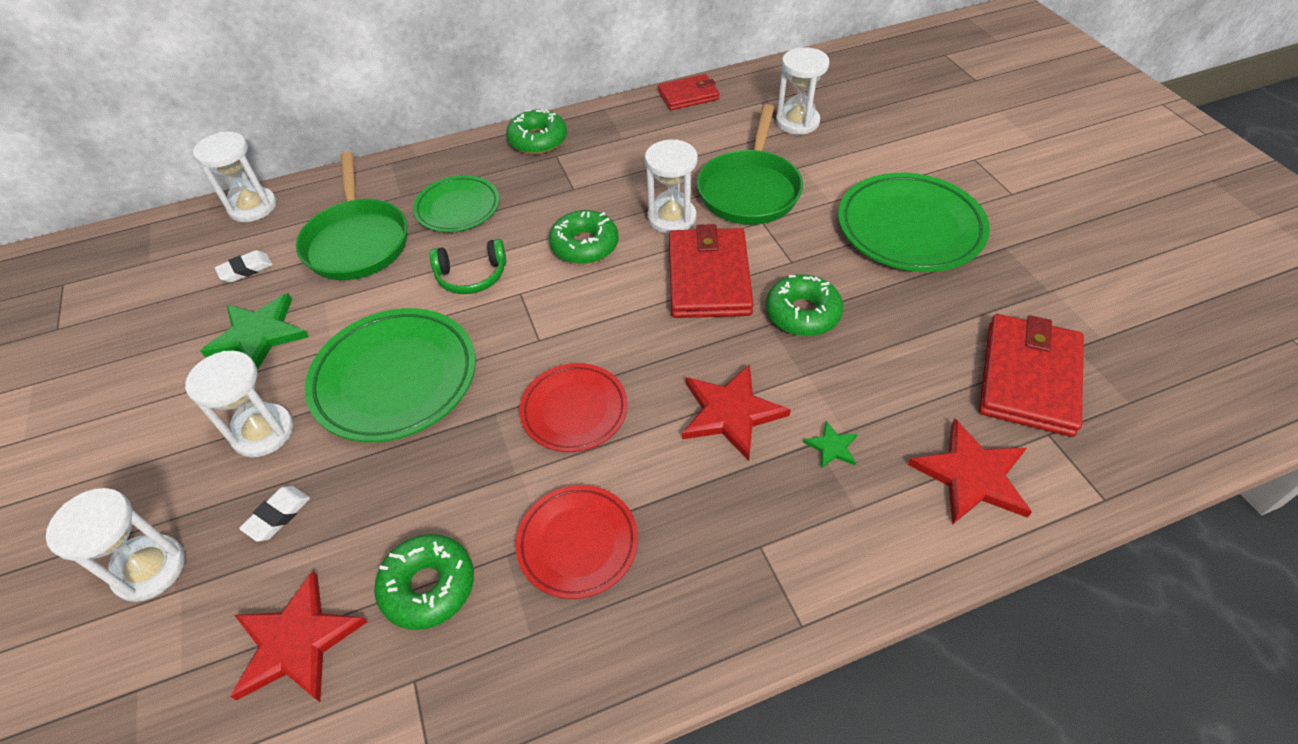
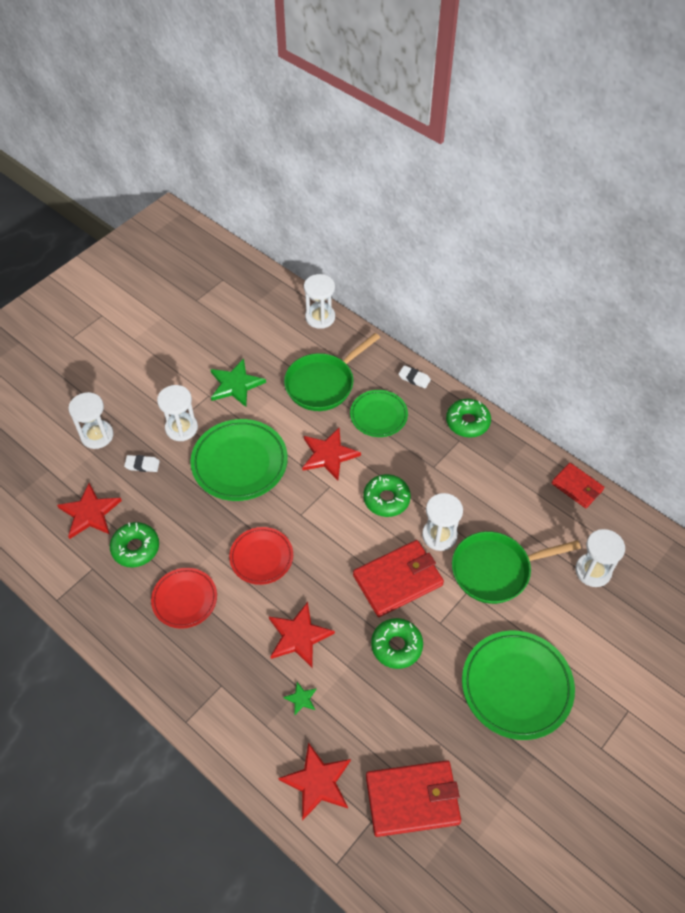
camera: 60 degrees right, 5 degrees up
white eraser [215,250,273,282] -> white eraser moved to [399,365,431,389]
green headphones [430,239,506,294] -> red star [302,428,361,480]

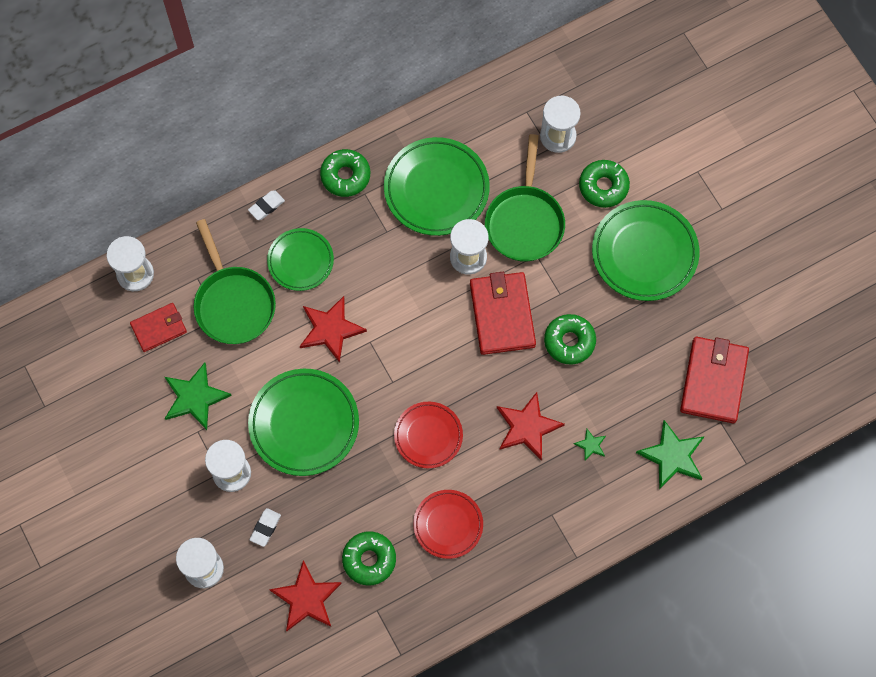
camera: 70 degrees left, 15 degrees up
red star [278,742,351,821] -> green star [636,420,705,489]
green donut [363,474,411,517] -> green donut moved to [579,160,630,208]
red wallet [551,463,604,508] -> red wallet moved to [130,303,187,352]
none -> green plate [384,137,490,236]

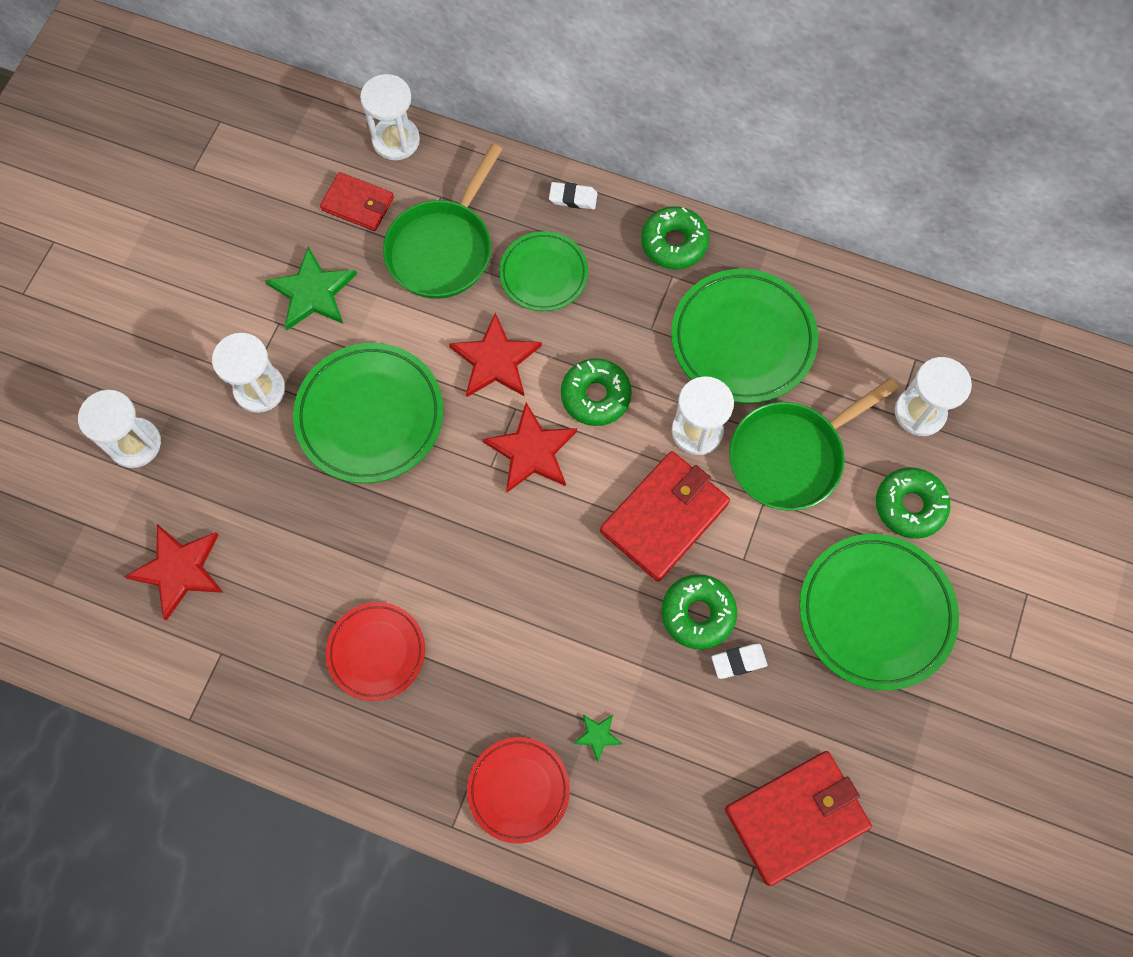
camera: 50 degrees right, 0 degrees up
white eraser [250,508,281,547] -> white eraser moved to [712,644,767,679]
green donut [342,531,396,586] -> green donut moved to [561,358,632,426]
red plate [394,402,463,468] -> red plate moved to [467,737,570,844]
red star [497,392,565,461] -> red star moved to [482,402,577,492]
green star [636,420,705,489] -> none

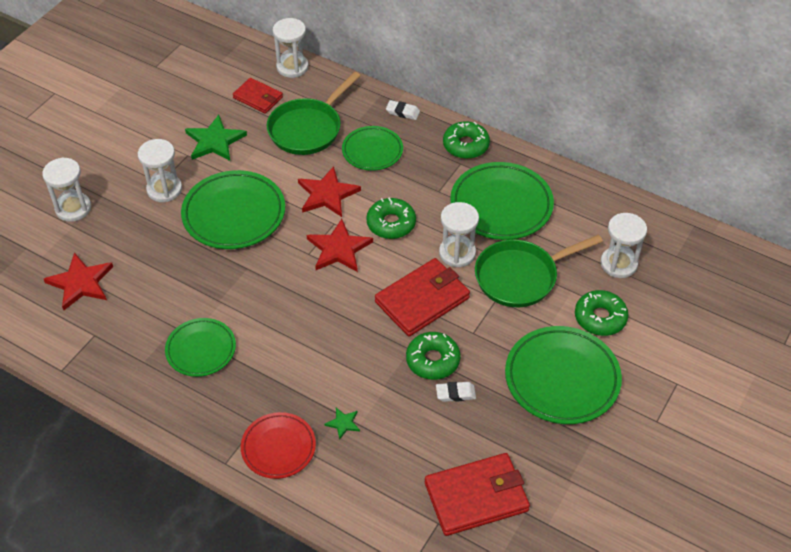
camera: 10 degrees right, 20 degrees down
red plate [326,602,425,701] -> green plate [165,318,236,377]

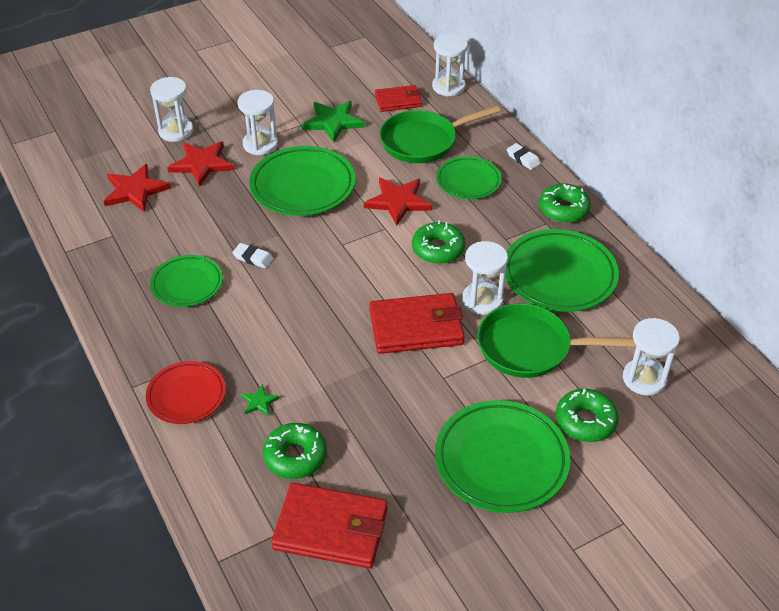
camera: 30 degrees right, 5 degrees down
red wallet [233,78,283,114] -> red wallet turned 75 degrees counterclockwise [375,85,422,112]
red star [307,219,373,272] -> red star moved to [167,141,234,187]
green donut [406,332,461,380] -> green donut moved to [263,423,327,479]
white eraser [436,382,476,402] -> white eraser moved to [232,243,273,269]

